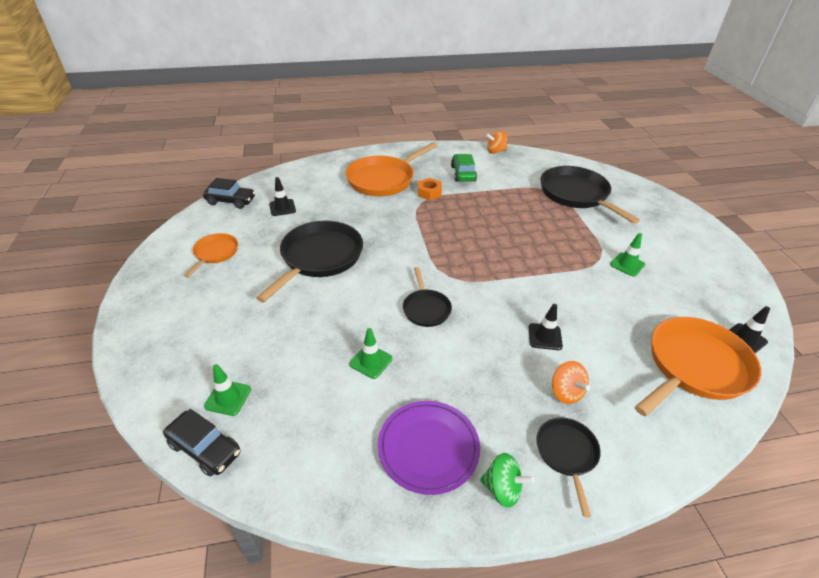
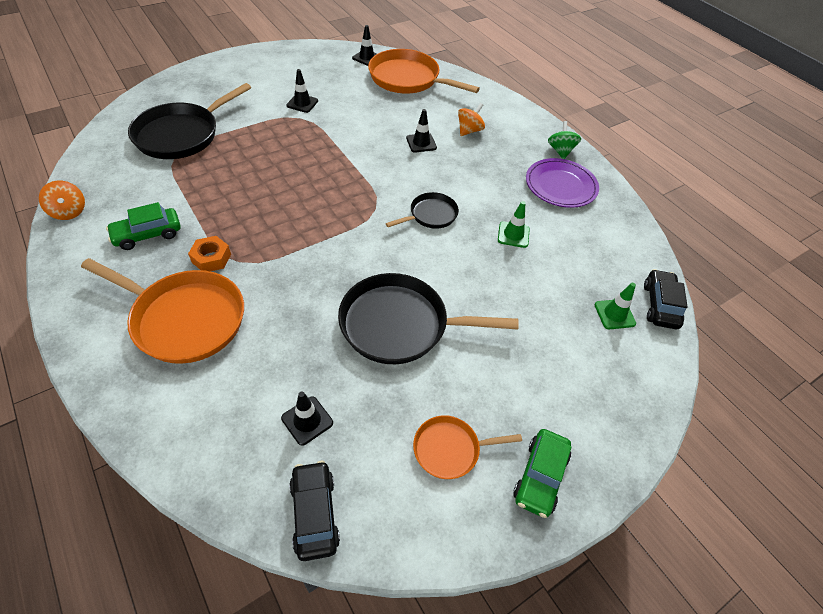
camera: 115 degrees left, 10 degrees up
black pan [536,417,601,517] -> none
green traffic cone [610,233,645,277] -> black traffic cone [286,69,318,113]
none -> green car [513,429,572,518]

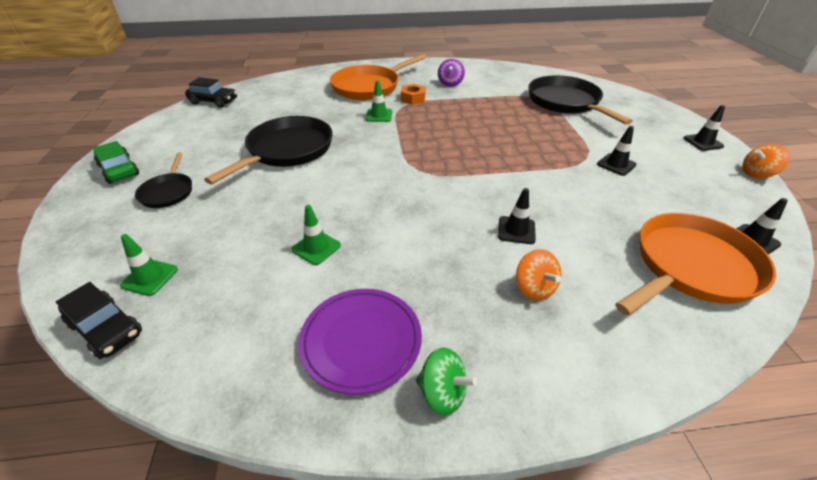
camera: 120 degrees right, 10 degrees down
orange spinning top [39,181,85,220] -> orange spinning top moved to [742,144,790,179]
green car [106,202,181,250] -> purple spinning top [438,59,465,87]
black traffic cone [281,391,333,446] -> black traffic cone moved to [684,105,725,151]
black pan [386,192,459,229] -> black pan moved to [135,153,192,208]
orange pan [413,415,522,479] -> none
none -> green traffic cone [366,80,392,122]

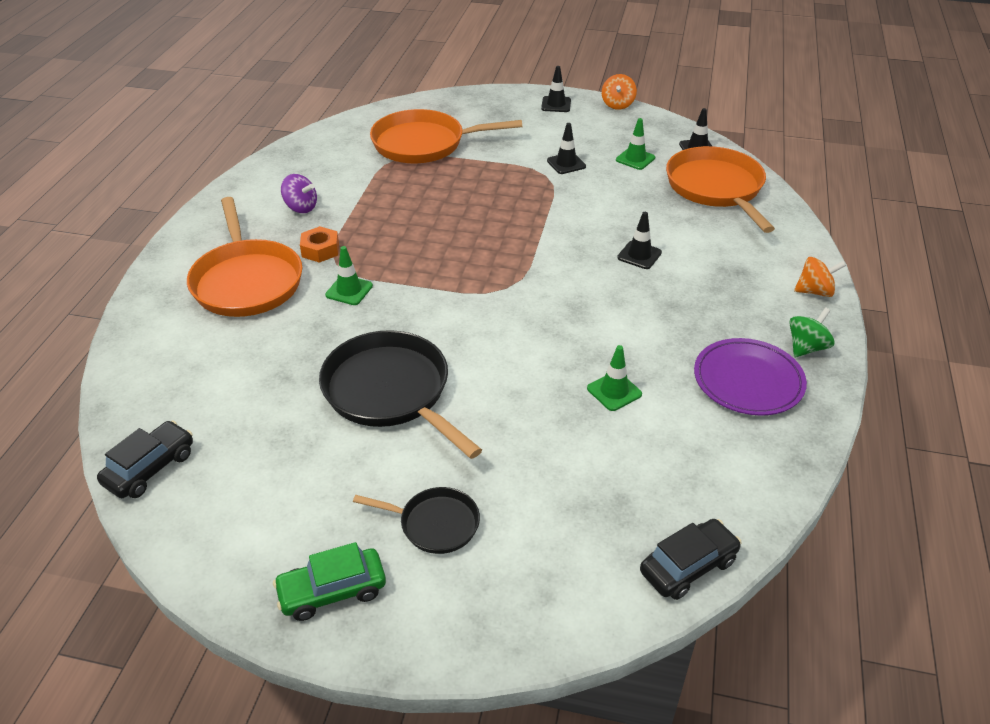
camera: 70 degrees left, 0 degrees up
green traffic cone [120,234,178,296] -> green traffic cone moved to [616,118,655,170]
orange spinning top [516,249,561,300] -> orange spinning top moved to [794,257,846,297]
black pan [528,75,633,125] -> orange pan [370,109,522,163]

